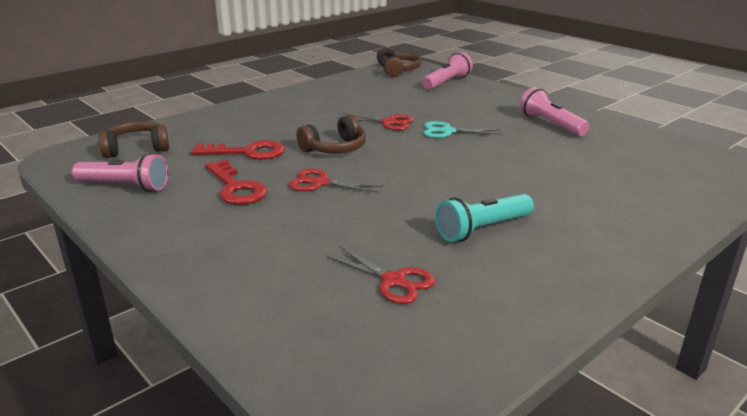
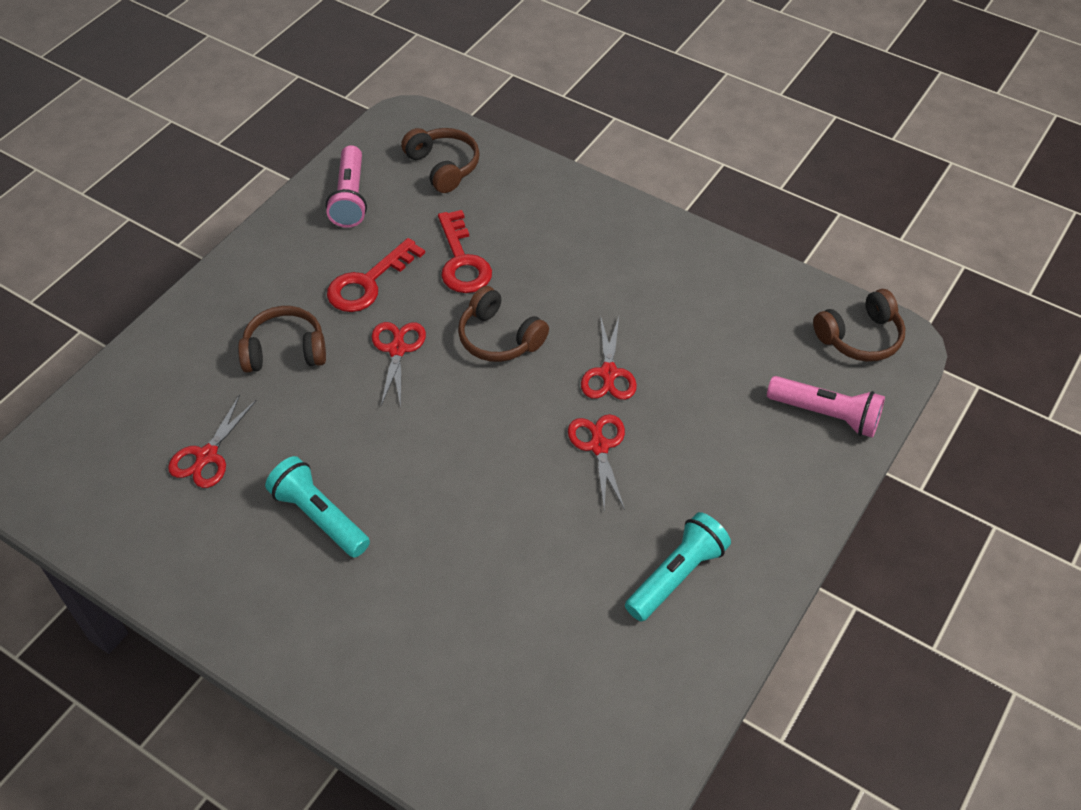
camera: 75 degrees right, 25 degrees up
turquoise scissors [424,121,502,138] -> red scissors [568,414,625,510]
pink flashlight [519,87,590,136] -> turquoise flashlight [625,512,731,622]
none -> brown headphones [238,306,326,372]

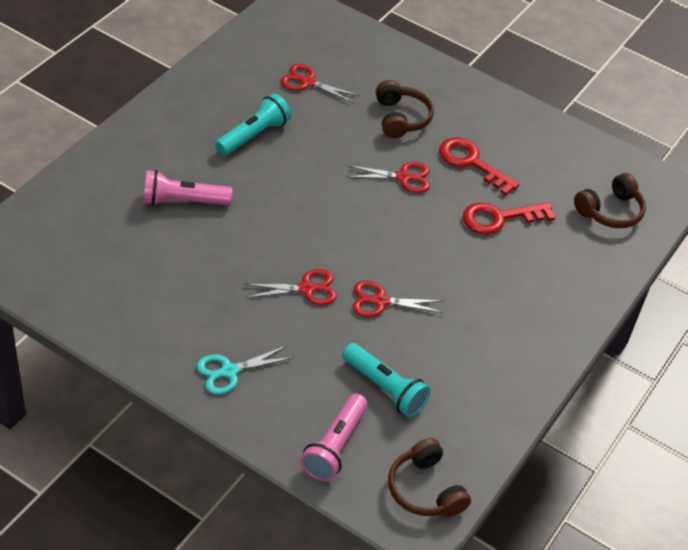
camera: 85 degrees right, 5 degrees down
pink flashlight [326,145,367,228] -> pink flashlight moved to [143,170,232,206]
brown headphones [458,286,549,362] -> none
turquoise flashlight [625,512,731,622] -> turquoise flashlight moved to [342,343,431,418]
none -> turquoise scissors [197,346,294,394]

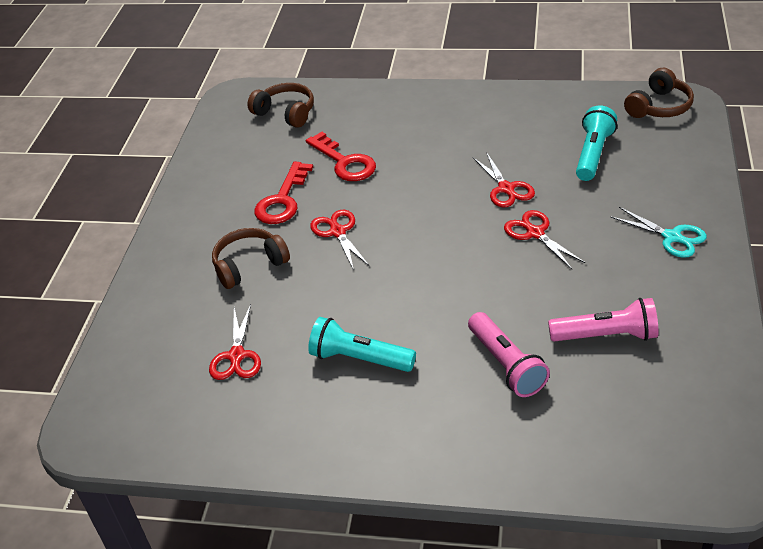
camera: 105 degrees left, 5 degrees down
pink flashlight [300,393,368,481] -> pink flashlight moved to [548,298,658,341]

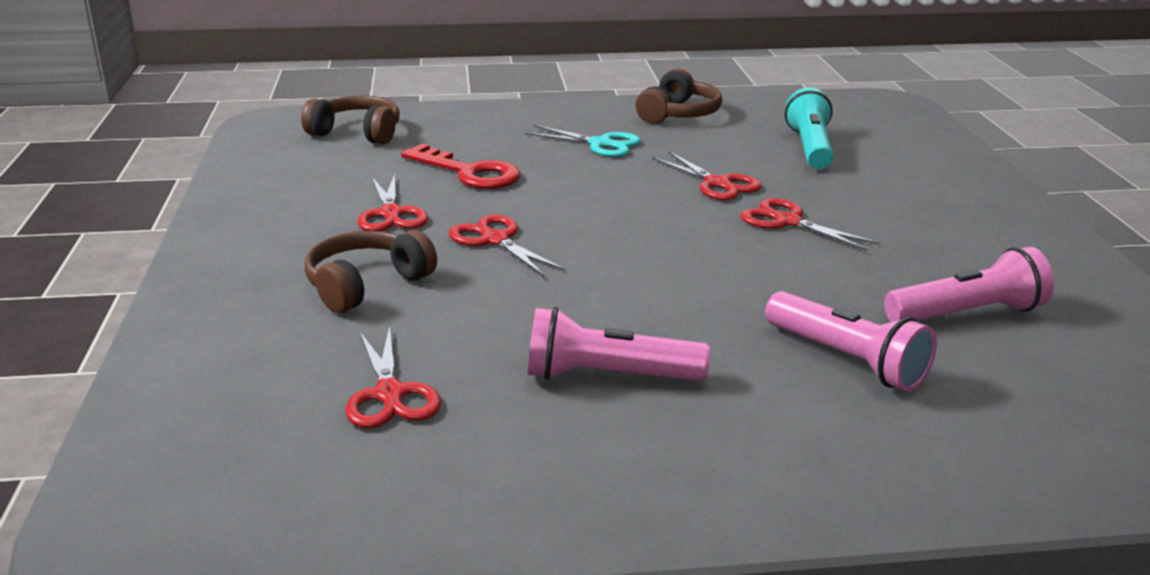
camera: 20 degrees left, 15 degrees down
red key [254,162,313,224] -> red scissors [357,174,428,231]
turquoise flashlight [308,317,416,372] -> pink flashlight [528,307,710,381]
turquoise scissors [610,207,707,258] -> turquoise scissors moved to [525,125,641,157]
brown headphones [624,68,694,118] -> brown headphones moved to [636,69,722,124]

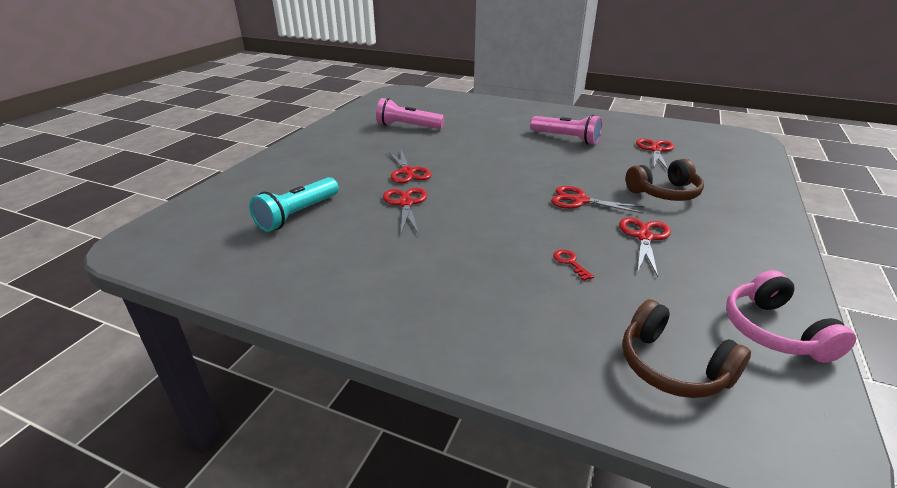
camera: 150 degrees left, 5 degrees up
red key [401,144,520,189] -> red key [553,250,594,281], size x0.44
red scissors [448,214,565,276] -> red scissors turned 120 degrees clockwise [551,186,644,214]
turquoise scissors [525,125,641,157] -> none
brown headphones [636,69,722,124] -> none
pink flashlight [765,291,937,391] -> none
none -> pink headphones [726,270,856,363]

